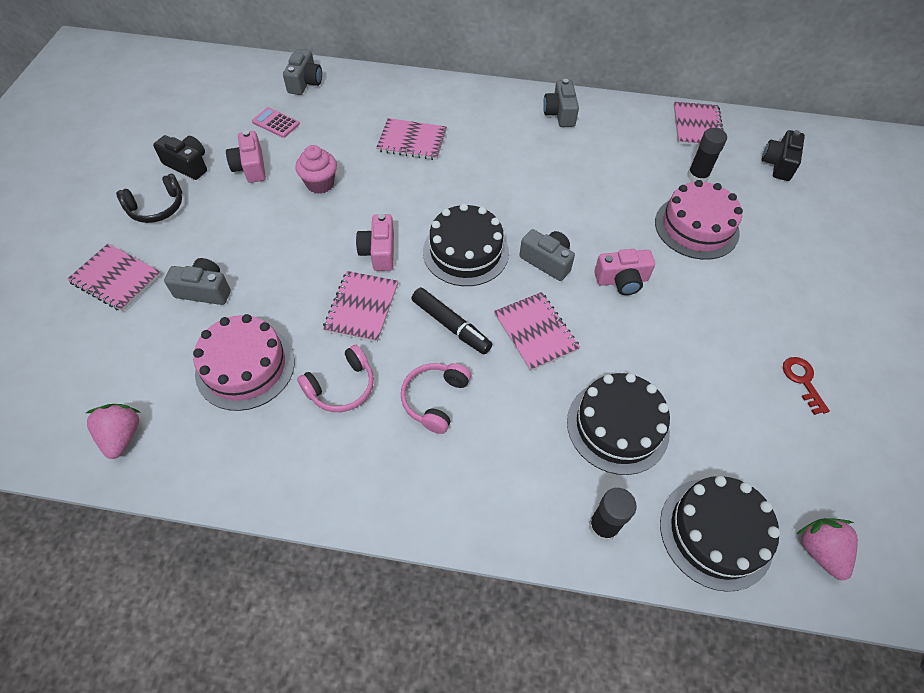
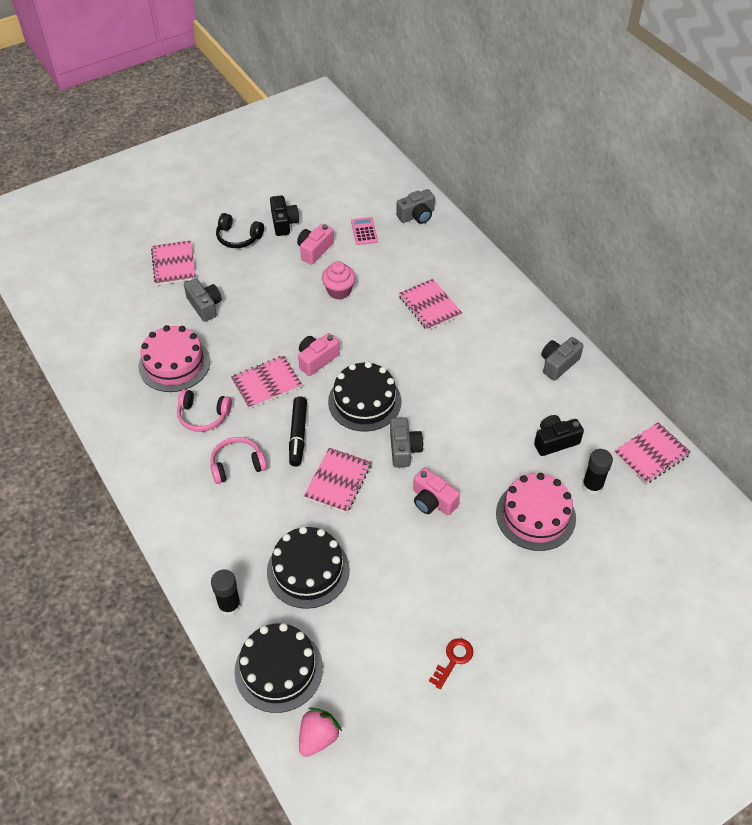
camera: 50 degrees right, 5 degrees down
pink strawberry [86,404,140,459] -> none
black camera [762,130,805,181] -> black camera moved to [534,415,584,456]

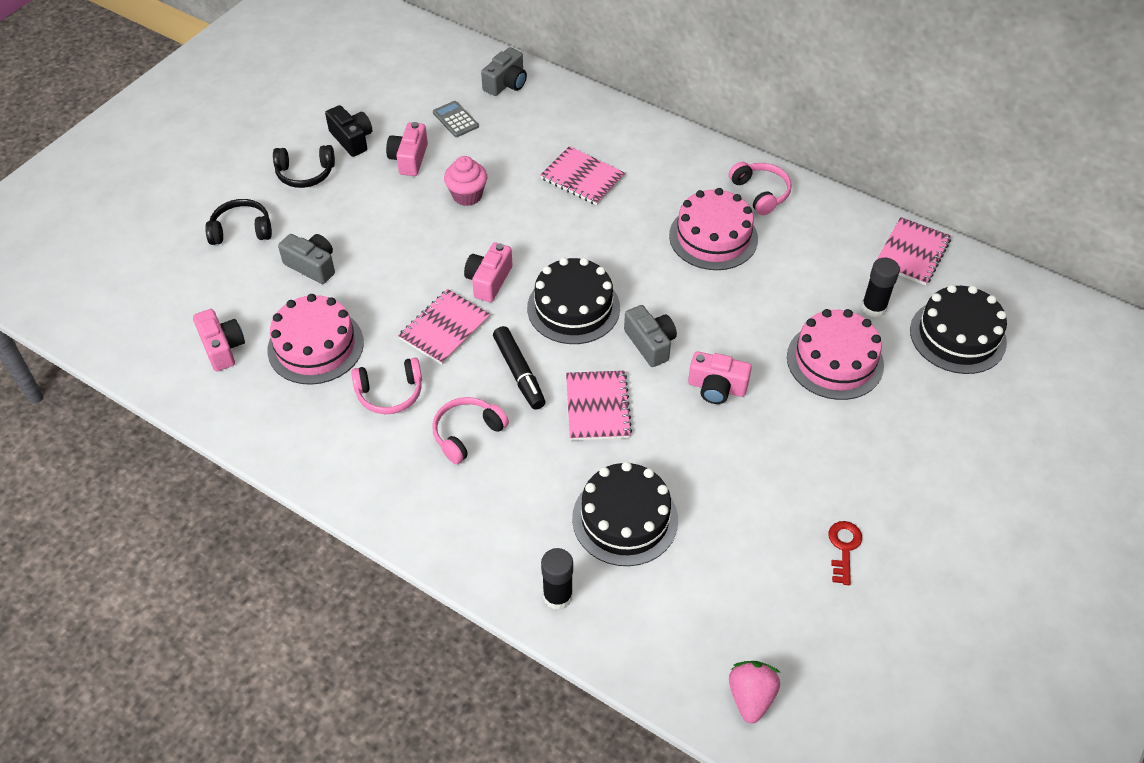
camera: 25 degrees left, 0 degrees up
pink notebook [151,241,196,285] -> black headphones [205,199,272,245]
black cake [234,623,323,713] -> black cake moved to [910,285,1007,374]
pink calculator [351,217,378,245] -> grey calculator [433,101,479,137]
black camera [534,415,584,456] -> none
grey camera [541,337,584,381] -> pink headphones [729,162,792,215]
none -> pink camera [193,309,245,371]
none -> pink cake [669,188,758,270]

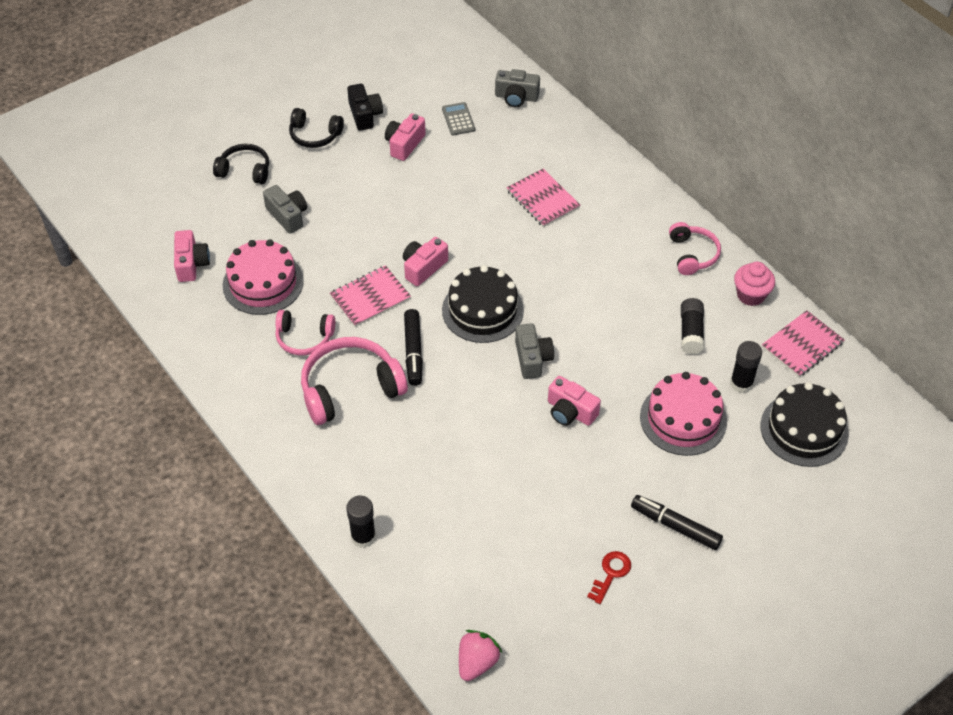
camera: 20 degrees right, 0 degrees up
pink headphones [432,397,509,464] -> pink headphones [301,337,408,425], size x1.67
pink cupcake [444,156,487,206] -> pink cupcake moved to [734,262,775,306]
grey camera [481,47,527,96] -> grey camera turned 45 degrees clockwise [495,69,540,107]
pink notebook [566,371,632,440] -> none
black cake [572,462,678,566] -> none
pink cake [669,188,758,270] -> none
none -> black marker [631,495,723,550]
none -> black glue stick [681,298,704,355]

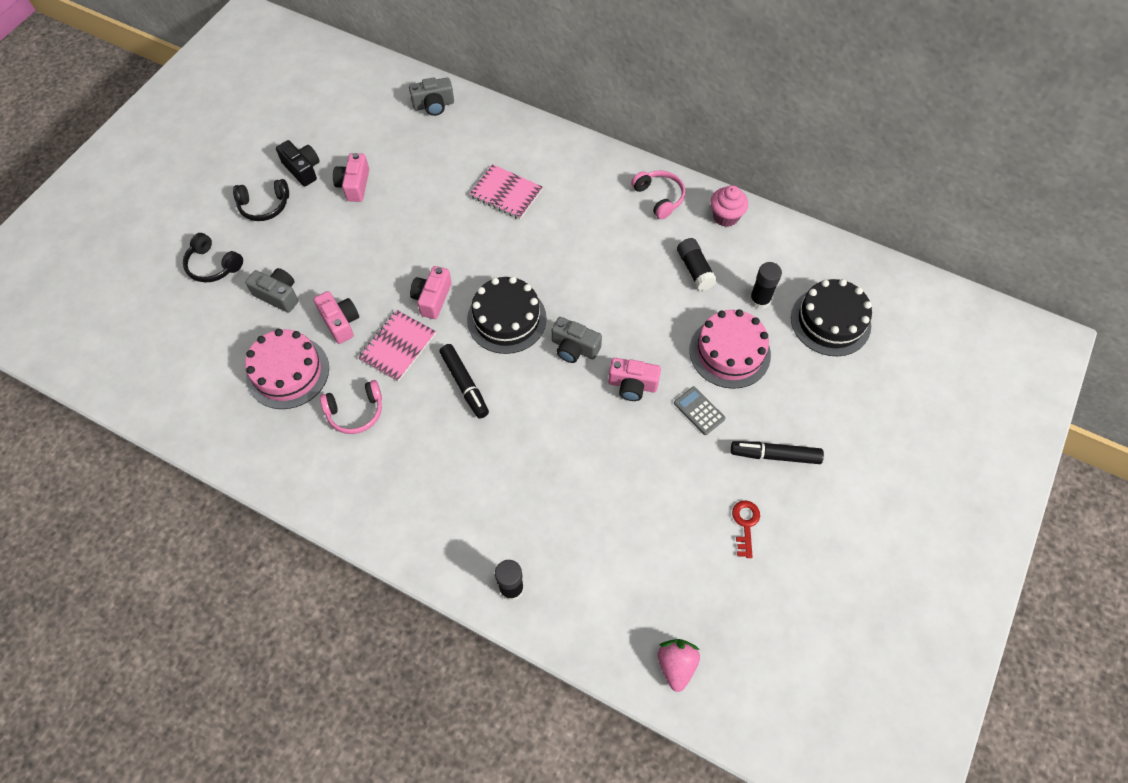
camera: 25 degrees left, 10 degrees up
pink camera [174,230,210,282] -> pink camera moved to [314,291,359,344]
black headphones [213,144,269,184] -> black headphones turned 135 degrees counterclockwise [183,233,243,282]
pink headphones [301,337,408,425] -> none
grey calculator [442,102,475,135] -> grey calculator moved to [674,387,725,435]
grey camera [515,323,554,379] -> grey camera turned 150 degrees clockwise [552,317,602,363]
pink notebook [762,310,845,377] -> none

